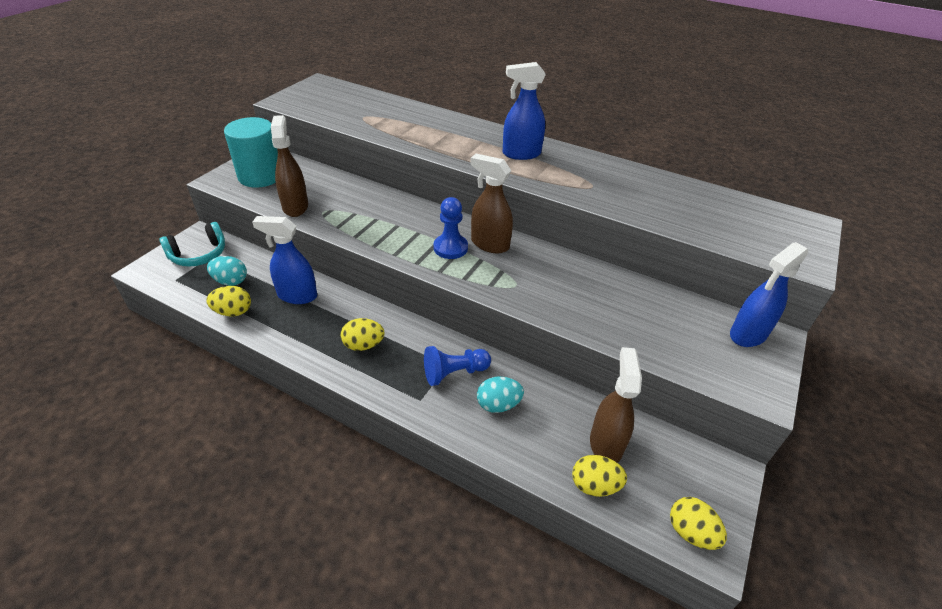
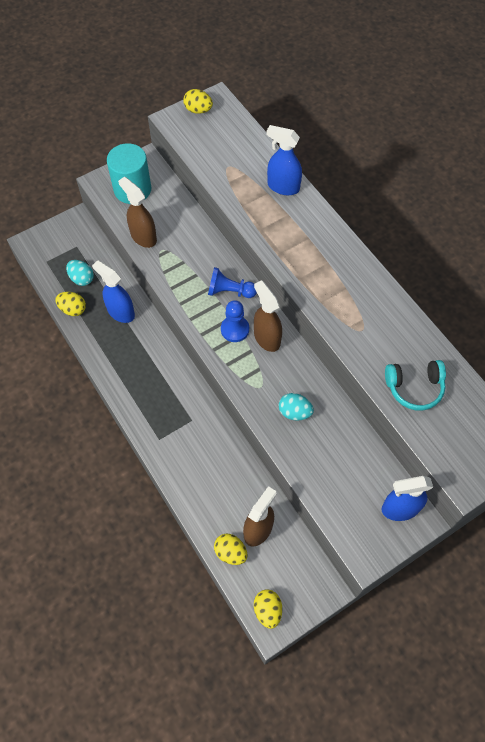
camera: 30 degrees right, 20 degrees up
turquoise headphones [159,222,225,267] -> turquoise headphones moved to [385,360,446,411]
brown spray bottle [271,115,308,217] -> brown spray bottle turned 60 degrees counterclockwise [118,177,157,248]
yellow egg [341,318,384,351] -> yellow egg moved to [183,89,213,114]
blue pawn [424,346,491,386] -> blue pawn moved to [208,267,257,298]
turquoise egg [477,377,524,413] -> turquoise egg moved to [279,393,314,421]
blue spray bottle [503,62,546,160] -> blue spray bottle moved to [266,125,302,195]

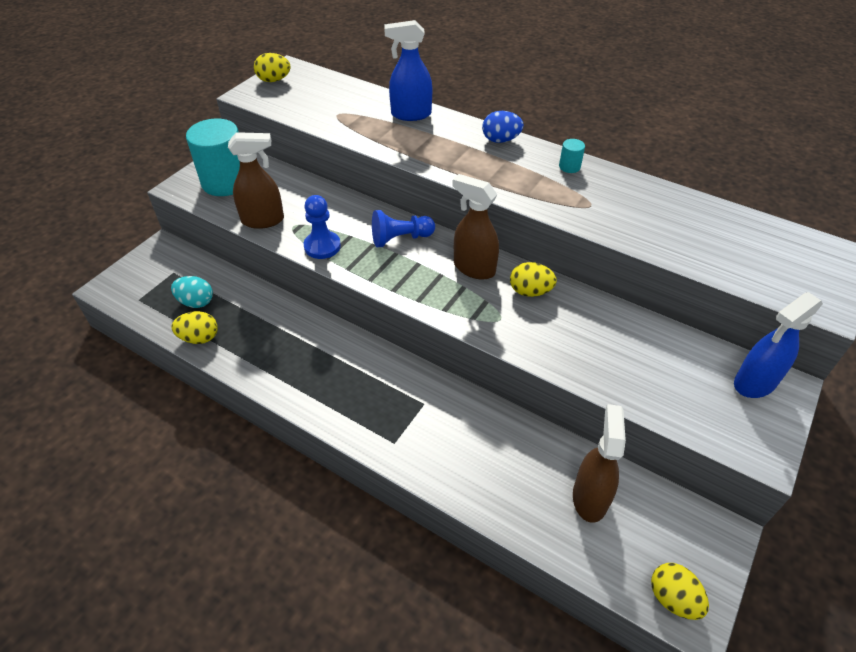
camera: 25 degrees left, 15 degrees down
blue spray bottle [92,260,135,323] -> none
brown spray bottle [118,177,157,248] -> brown spray bottle turned 150 degrees clockwise [228,132,284,229]
yellow egg [214,534,248,565] -> yellow egg moved to [510,262,557,297]
blue pawn [221,300,249,342] -> blue pawn moved to [304,195,341,259]
turquoise egg [279,393,314,421] -> none
turquoise headphones [385,360,446,411] -> none
none -> blue egg [482,111,524,143]
none -> turquoise cylinder [559,139,585,173]

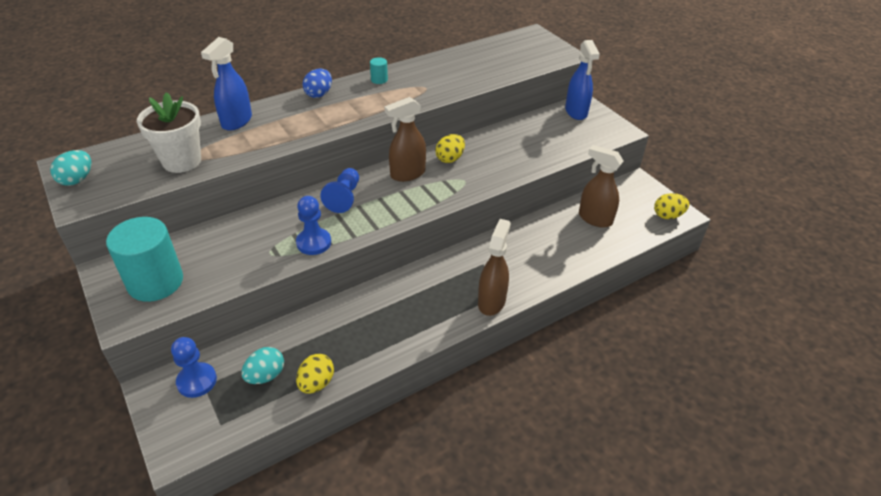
camera: 65 degrees left, 5 degrees down
brown spray bottle [228,132,284,229] -> brown spray bottle moved to [478,219,511,316]
yellow egg [254,53,291,82] -> turquoise egg [50,150,91,186]
none -> white flower pot [137,92,201,173]
none -> blue pawn [171,337,217,398]

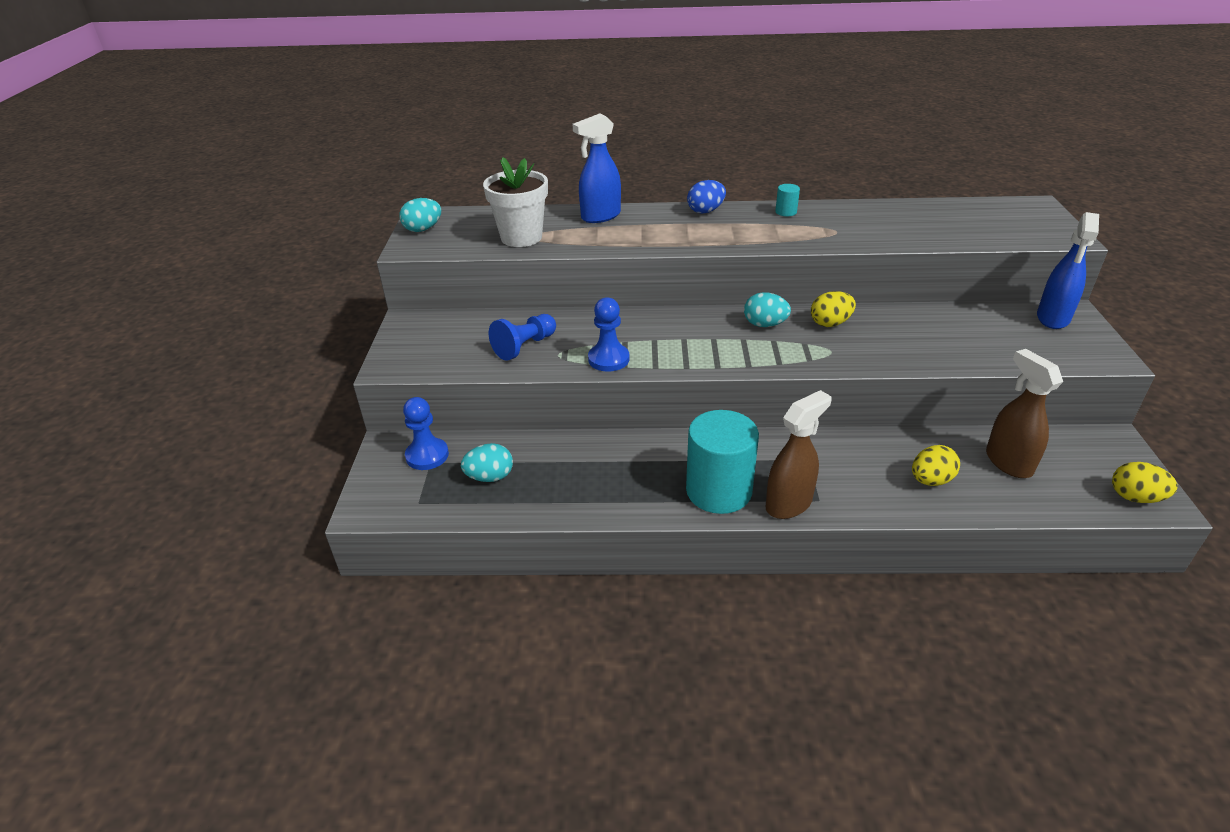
camera: 35 degrees right, 5 degrees down
turquoise cylinder [106,217,183,302] -> turquoise cylinder moved to [686,410,759,514]
yellow egg [296,354,334,394] -> yellow egg moved to [912,445,960,486]
blue pawn [320,168,359,213] -> blue pawn moved to [489,314,556,361]
brown spray bottle [385,97,426,182] -> turquoise egg [744,292,791,327]

